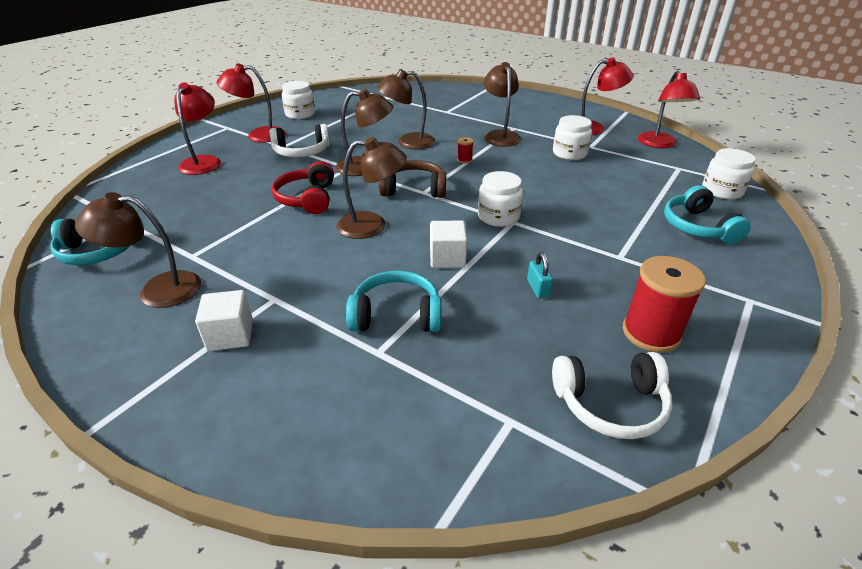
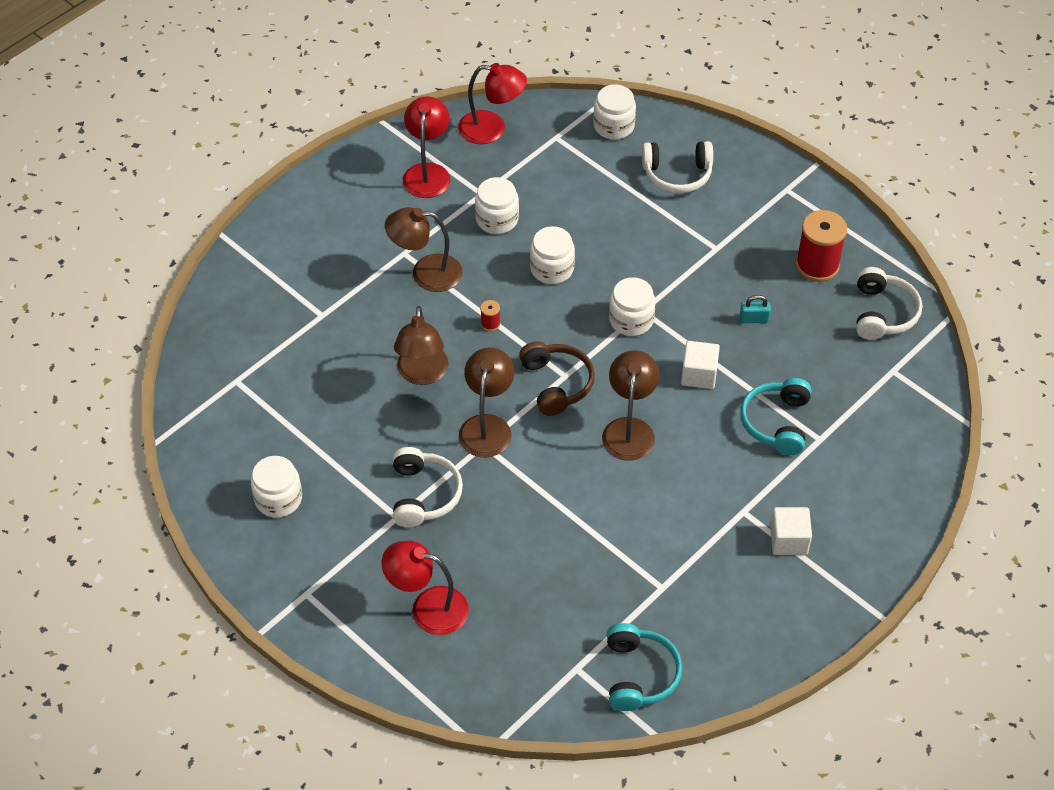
camera: 80 degrees left, 15 degrees up
brown lamp [75,192,202,308] -> none
red lamp [217,63,286,143] -> none
red headphones [272,161,334,214] -> none
brown headphones [379,160,446,198] -> brown headphones turned 150 degrees clockwise [519,341,595,416]
turquoise headphones [664,185,751,244] -> white headphones [642,141,713,193]
none -> white jar [530,226,575,284]

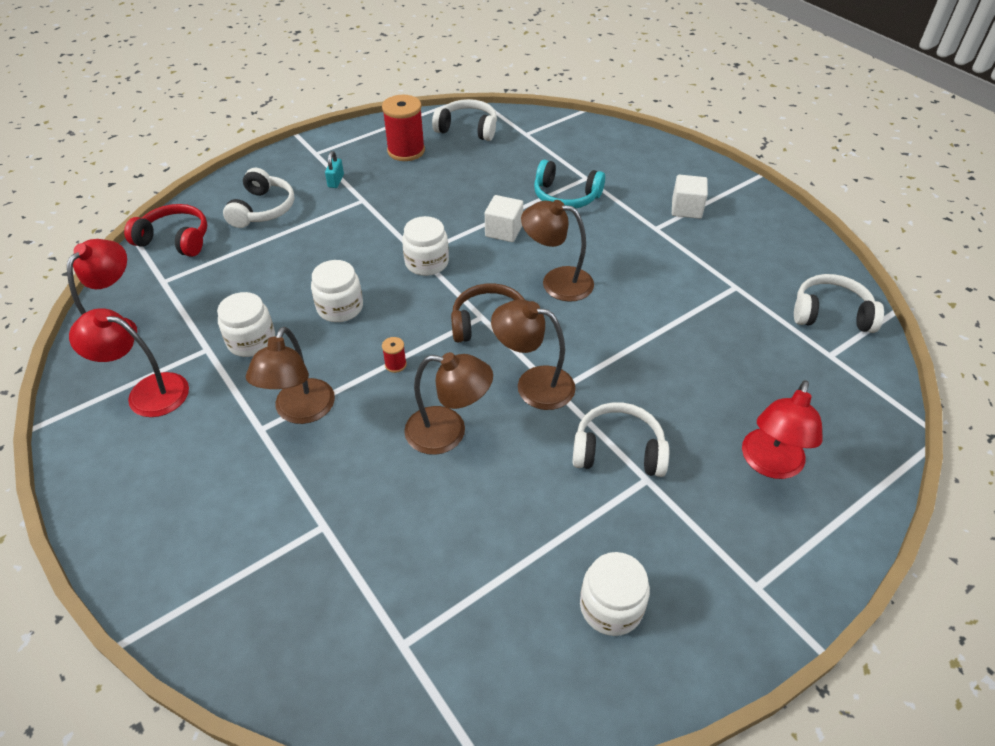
camera: 80 degrees left, 5 degrees down
white jar [593,84,636,139] -> red headphones [124,204,207,257]
turquoise headphones [607,623,682,711] -> white headphones [794,274,884,333]
turquoise padlock [740,295,771,323] -> turquoise padlock moved to [325,151,344,188]

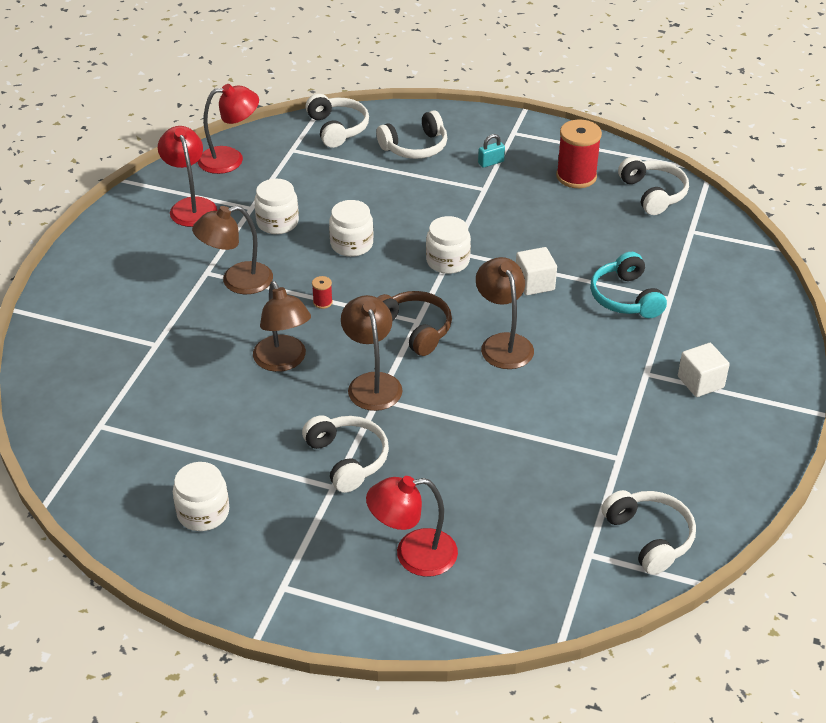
camera: 55 degrees right, 5 degrees down
red headphones [124,204,207,257] -> white headphones [306,94,369,148]

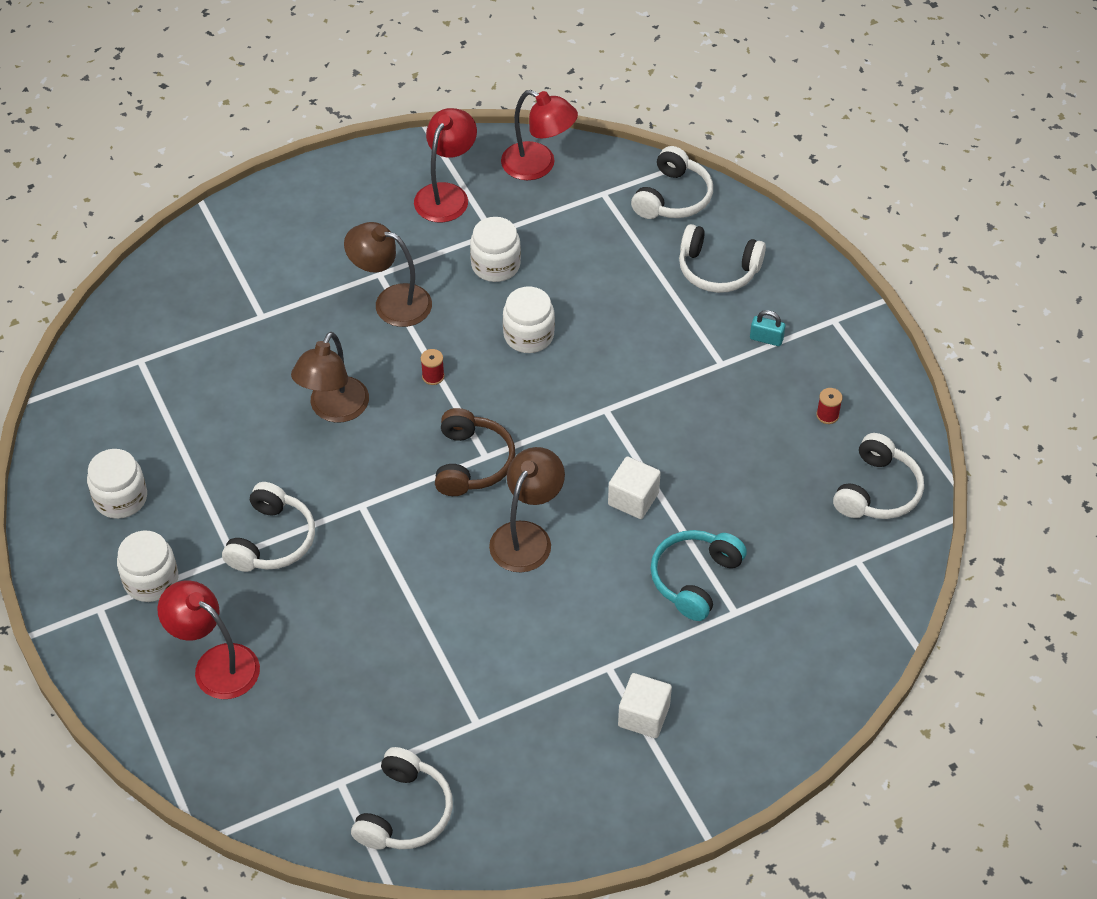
camera: 45 degrees right, 10 degrees up
brown lamp [341,295,403,411] -> none
white jar [426,216,471,274] -> white jar moved to [117,531,178,602]
red spool [556,120,602,188] -> red spool [816,388,843,424], size x0.44

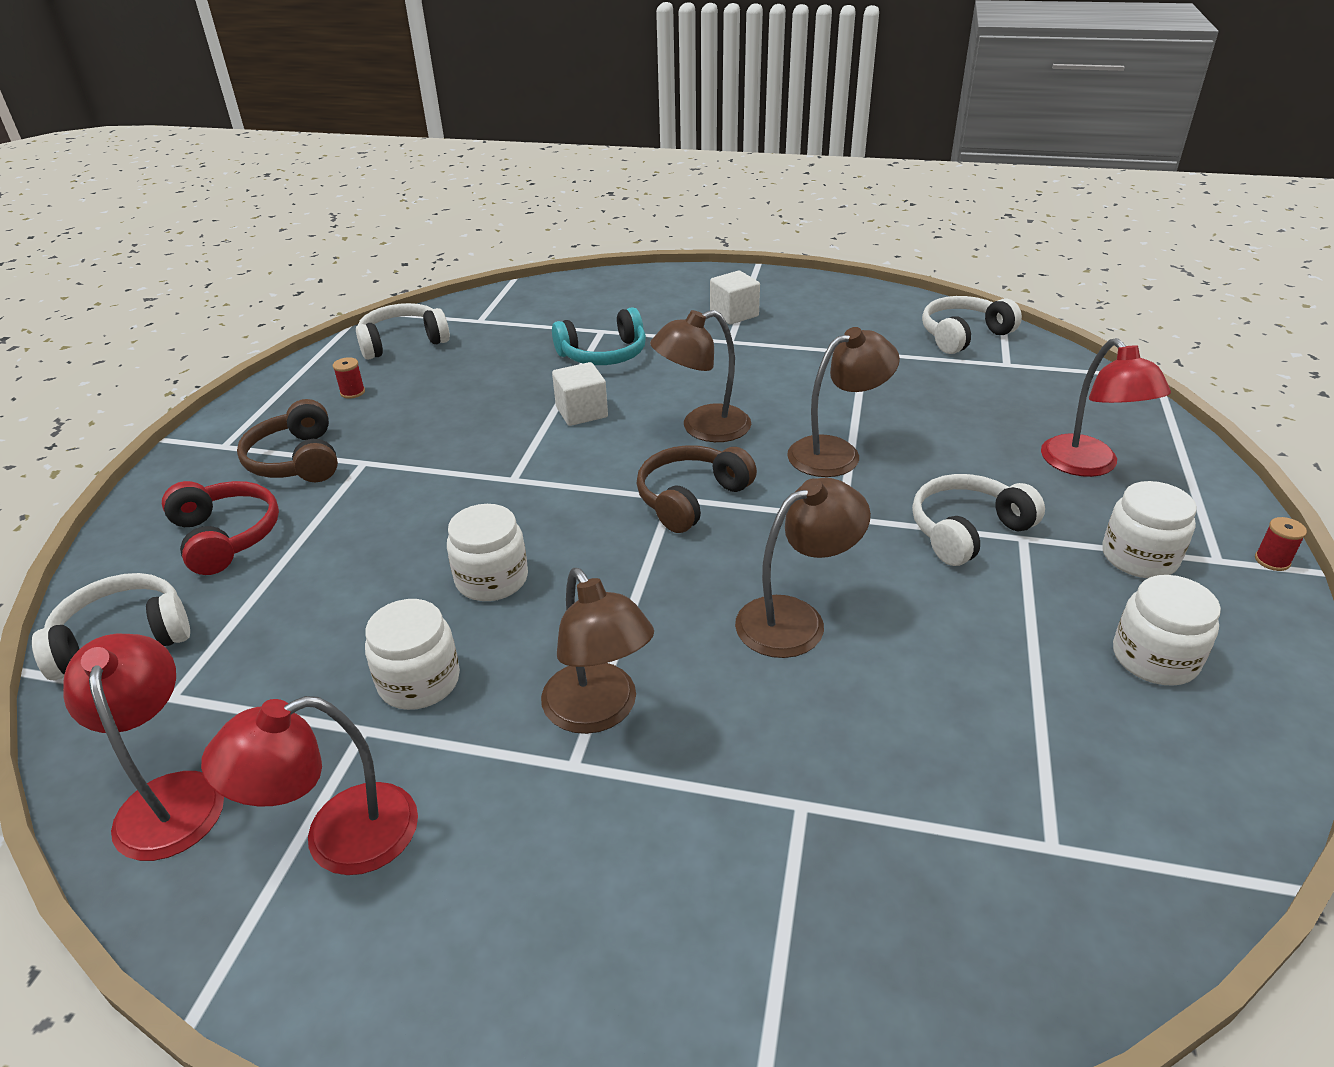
camera: 140 degrees left, 15 degrees down
red spool [421,349,444,385] -> red spool moved to [1255,517,1307,571]
white headphones [679,224,766,293] -> red headphones [162,481,279,575]
turquoise padlock [750,310,785,346] -> brown headphones [237,399,338,482]
none -> brown lamp [787,327,900,477]

